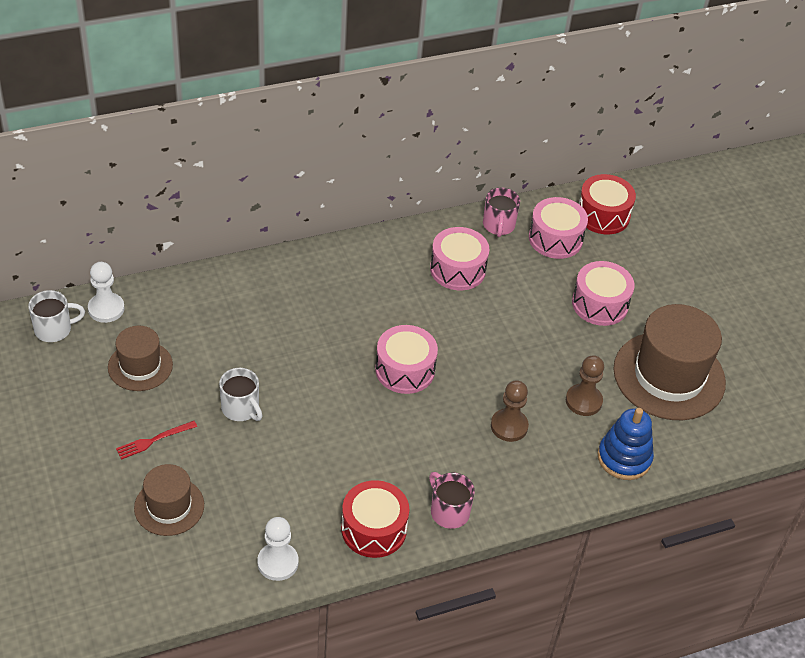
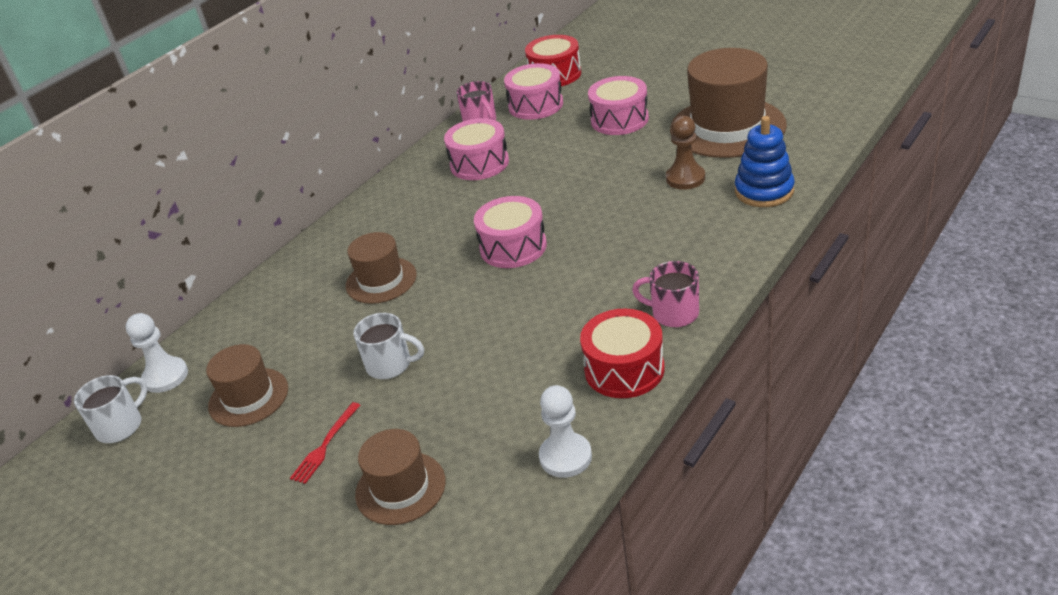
camera: 25 degrees left, 10 degrees down
brown pawn [491,380,529,442] -> none
none -> brown hat [346,232,417,304]

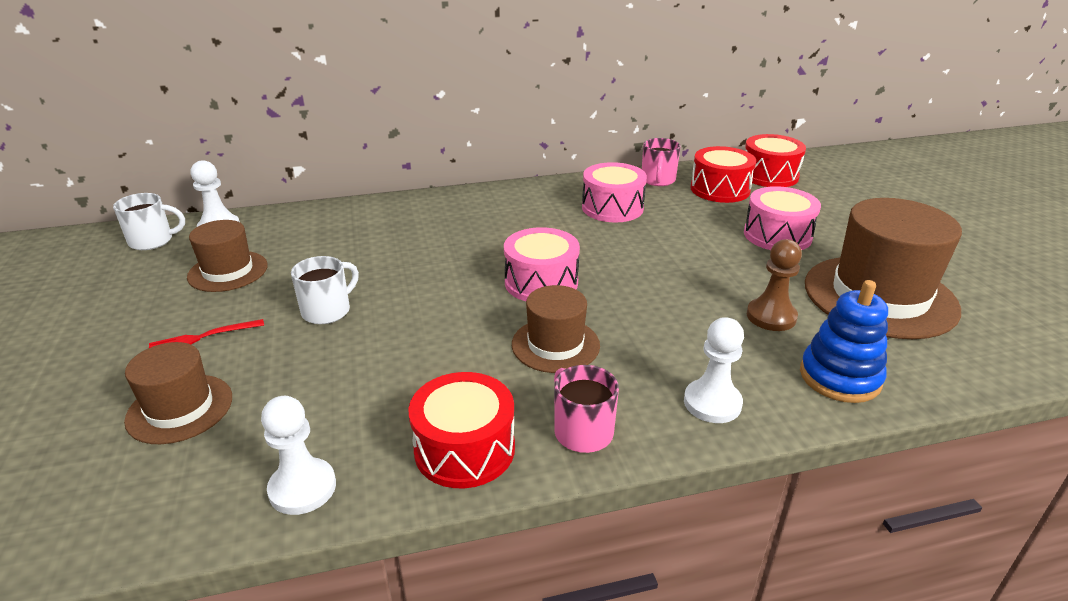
camera: 35 degrees right, 5 degrees down
brown hat [346,232,417,304] -> brown hat moved to [512,285,600,373]
white mug [353,313,424,379] -> white mug turned 105 degrees counterclockwise [291,256,359,324]
pink drum [504,63,563,120] -> red drum [690,146,756,203]
none -> white pawn [684,317,744,423]

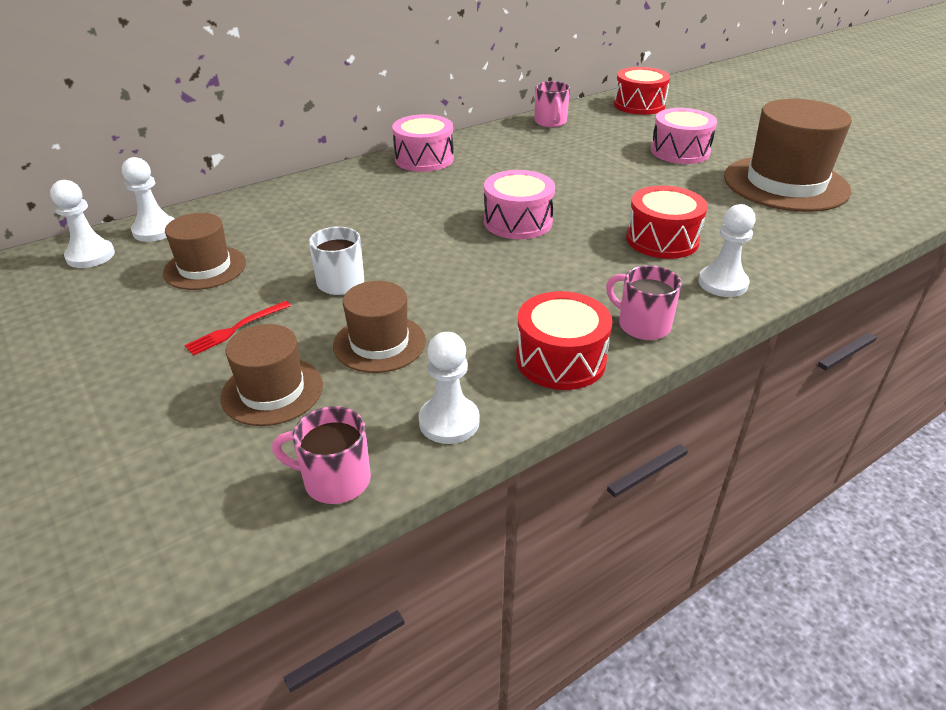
camera: 20 degrees left, 5 degrees up
white mug [113,193,185,250] -> white pawn [50,180,115,268]
brown hat [512,285,600,373] -> brown hat moved to [333,281,426,373]
pink drum [582,162,647,222] -> pink drum moved to [392,114,454,172]
red drum [690,146,756,203] -> red drum moved to [626,186,708,259]
brown pawn [747,239,802,331] -> none
blue stacking toy [800,280,888,403] -> none
none -> pink mug [272,406,371,504]

